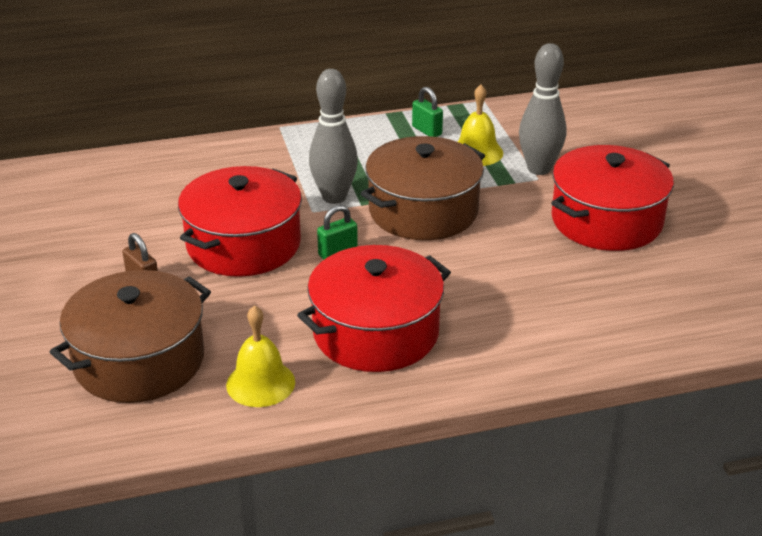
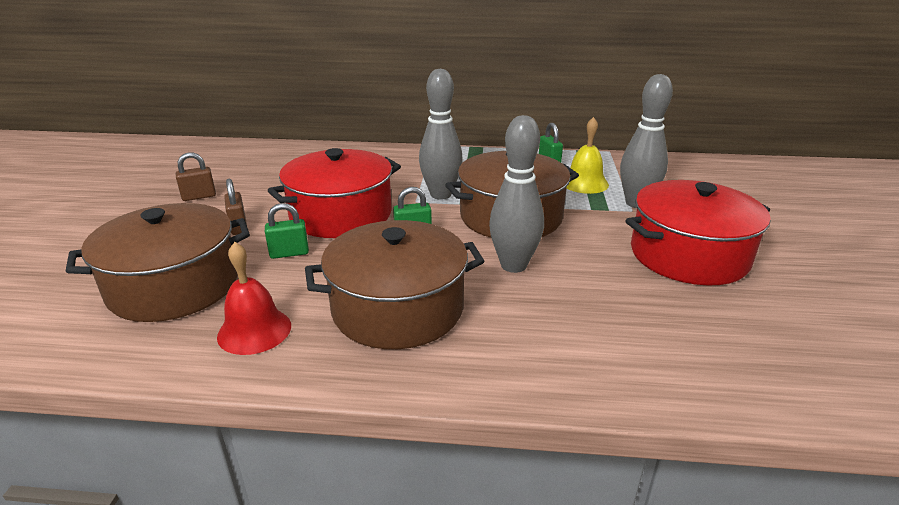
camera: 20 degrees right, 5 degrees down
yellow bell [226,305,295,407] -> red bell [217,242,291,355]
red pot [297,245,451,372] -> brown pot [305,220,484,349]
none -> brown padlock [176,152,216,201]
none -> green padlock [265,203,309,259]
none -> grey bowling pin [489,115,544,273]

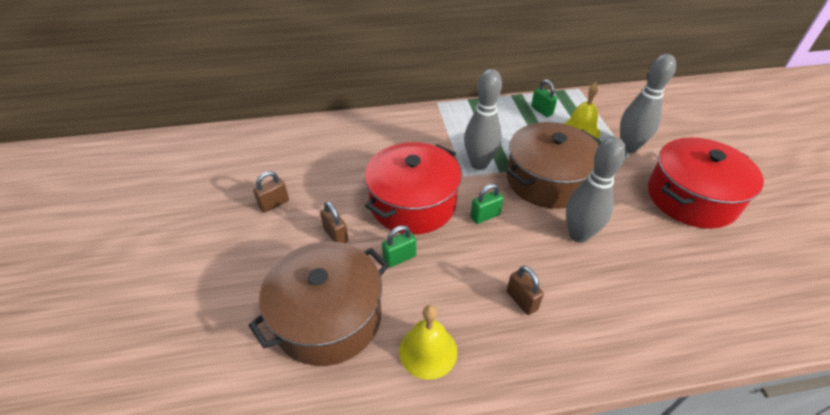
camera: 15 degrees left, 15 degrees up
red bell [217,242,291,355] -> yellow bell [399,305,457,380]
brown pot [305,220,484,349] -> brown padlock [507,266,544,315]

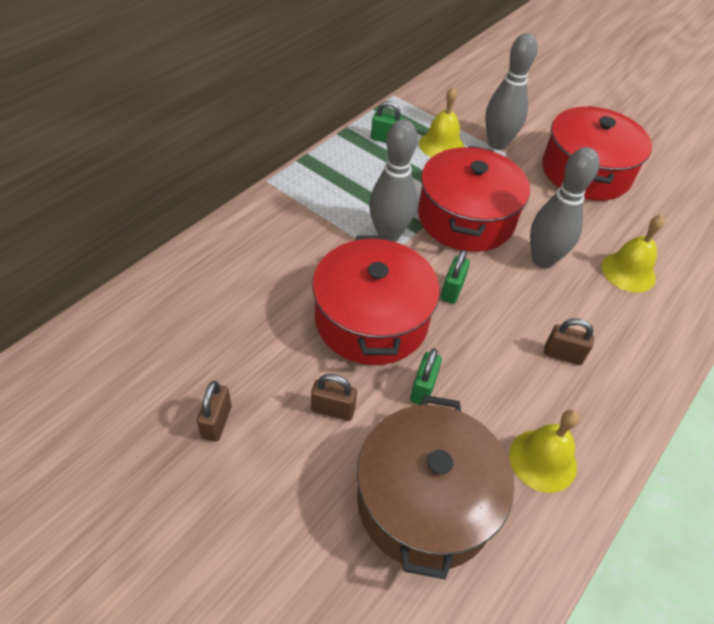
camera: 45 degrees left, 5 degrees up
brown pot [506,122,599,209] -> red pot [418,146,530,252]
none -> yellow bell [602,215,665,293]

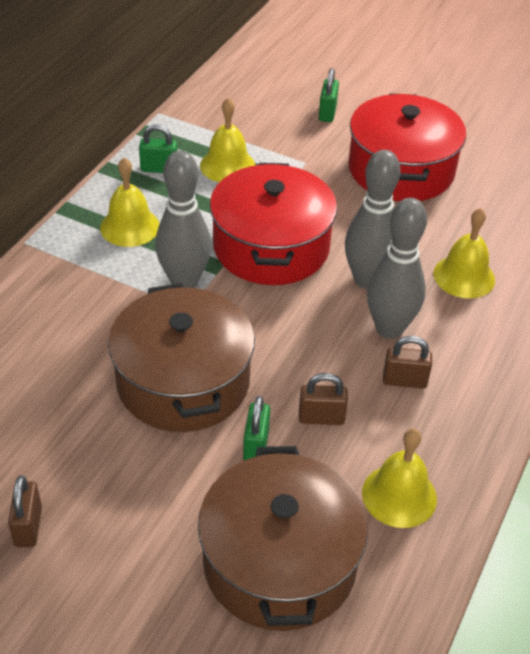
camera: 10 degrees left, 5 degrees down
brown padlock [311,374,357,421] -> brown padlock moved to [299,373,348,425]
red pot [312,235,440,365] -> brown pot [108,283,255,432]
green padlock [441,250,470,304] -> green padlock moved to [319,68,339,122]
grey bowling pin [485,33,538,150] -> grey bowling pin moved to [367,198,427,339]
none -> yellow bell [100,157,160,247]

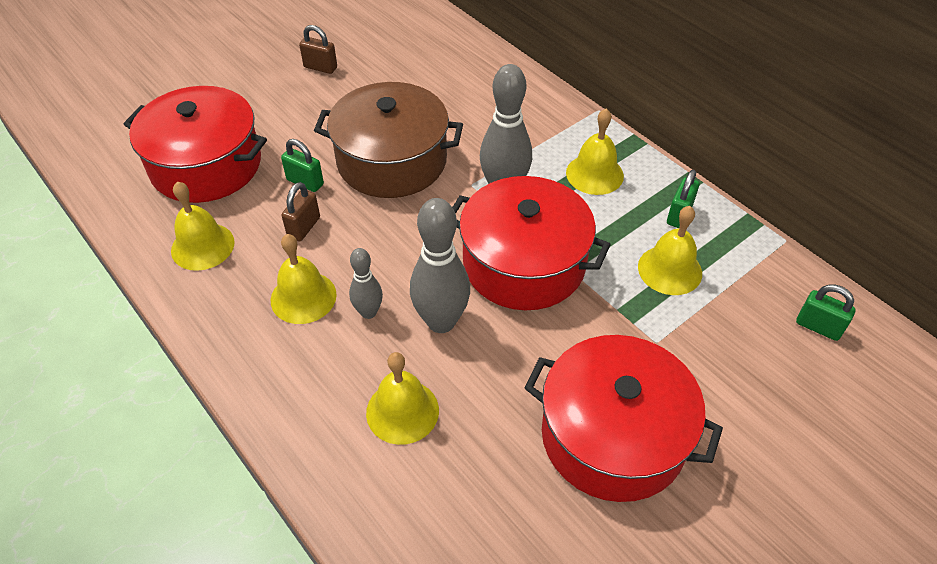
camera: 115 degrees right, 5 degrees up
brown pot [198,446,368,631] -> red pot [124,86,267,203]
green padlock [319,68,339,122] -> green padlock moved to [796,285,856,341]
grey bowling pin [367,198,427,339] -> grey bowling pin [349,248,383,319], size x0.56
brown padlock [383,336,432,389] -> yellow bell [271,234,337,324]

